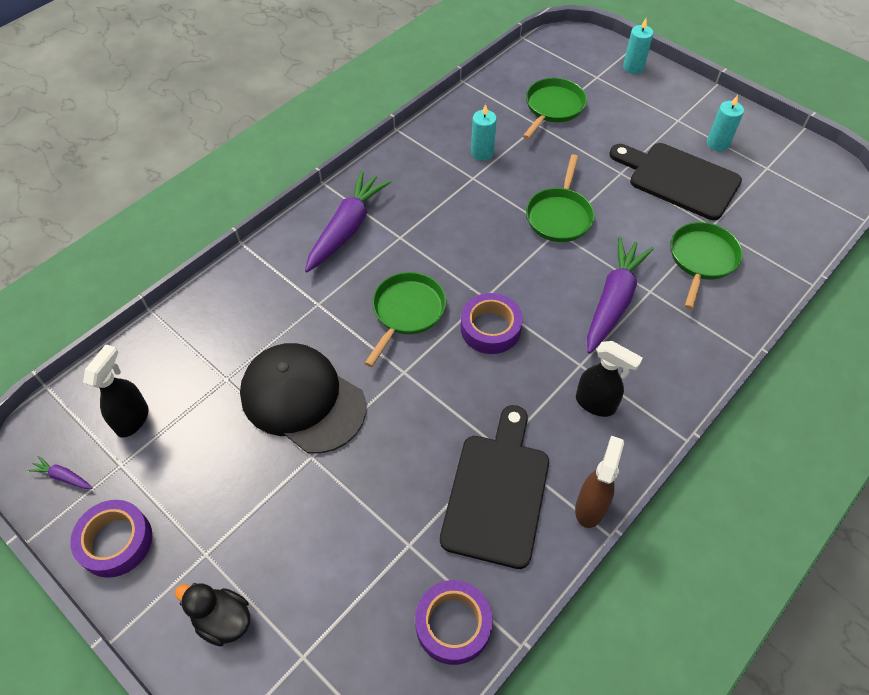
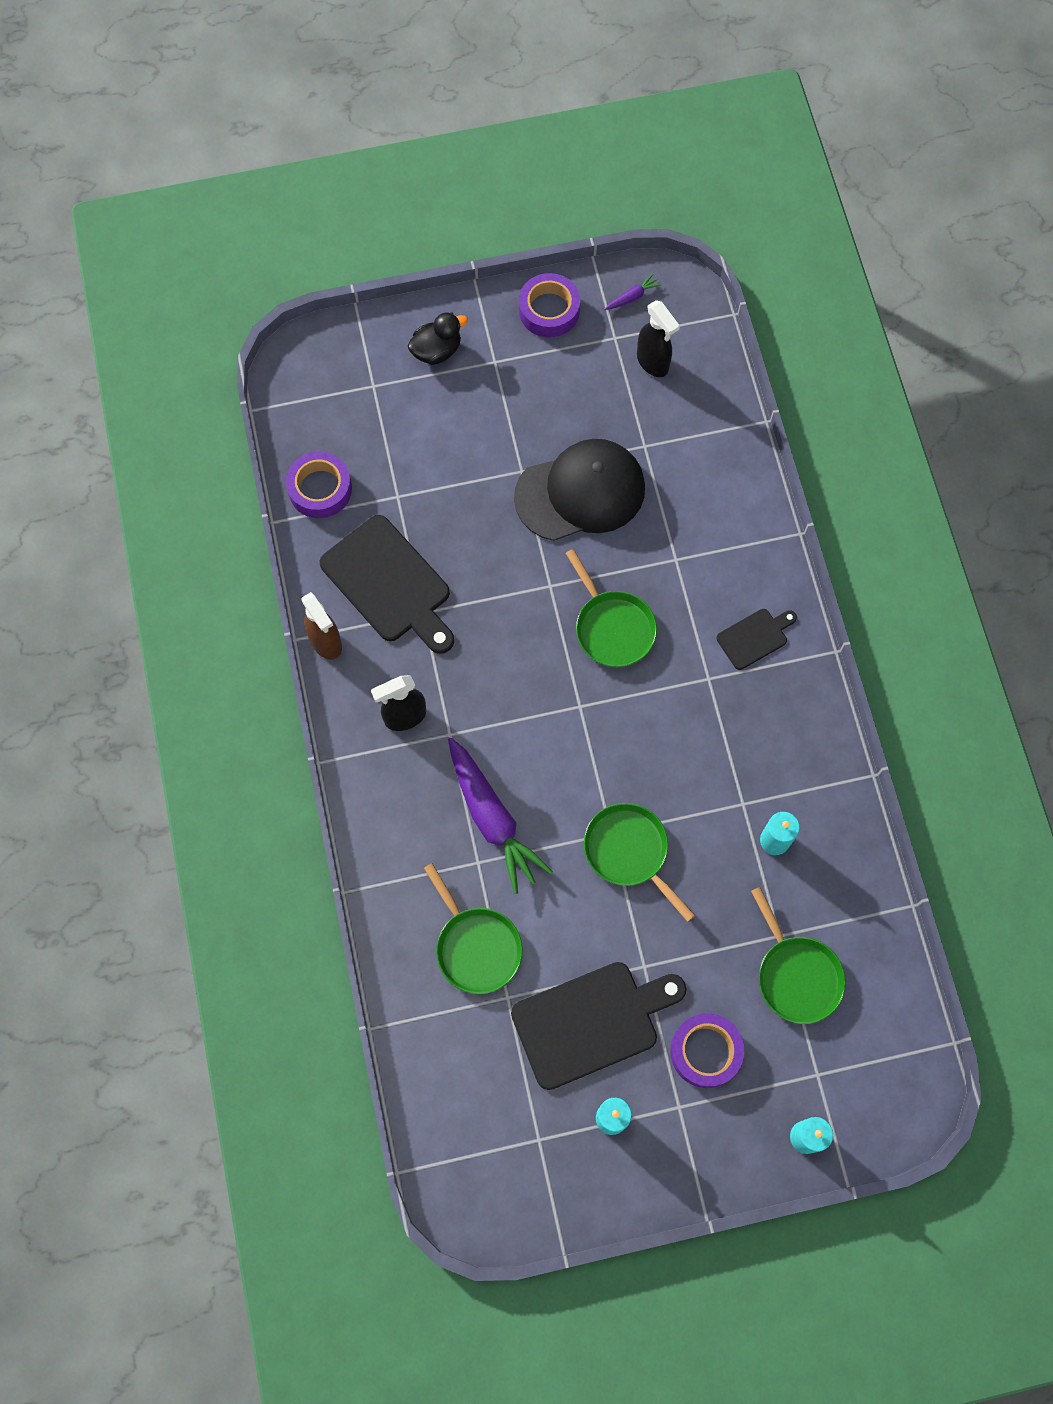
camera: 125 degrees right, 15 degrees up
purple carrot [305,170,391,272] -> black cutting board [717,609,797,670]
purple tape [461,293,523,354] -> purple tape moved to [670,1013,744,1088]

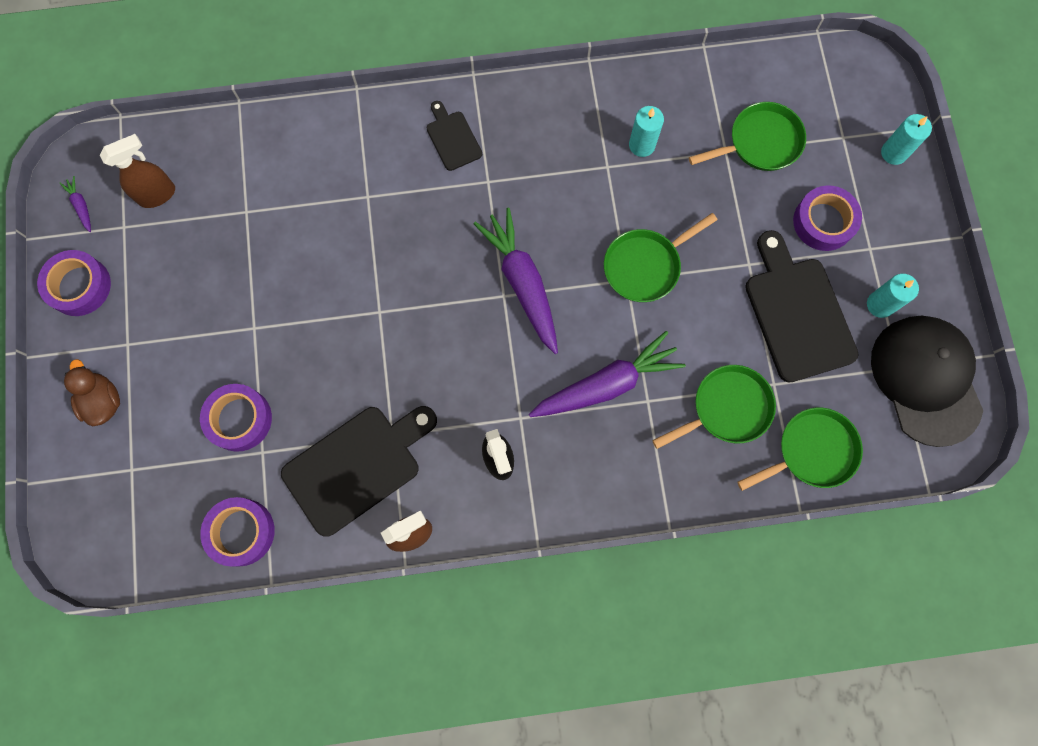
camera: 85 degrees left, 5 degrees up
black duck [408,312,468,365] -> brown duck [64,359,120,426]
black cap [514,439,645,541] -> black cap moved to [871,316,983,447]
green pan [565,549,657,667] -> green pan moved to [737,407,863,491]
black spray bottle [637,300,680,377] -> brown spray bottle [100,134,175,208]
none -> purple tape [200,384,272,452]
none -> purple carrot [474,208,558,354]

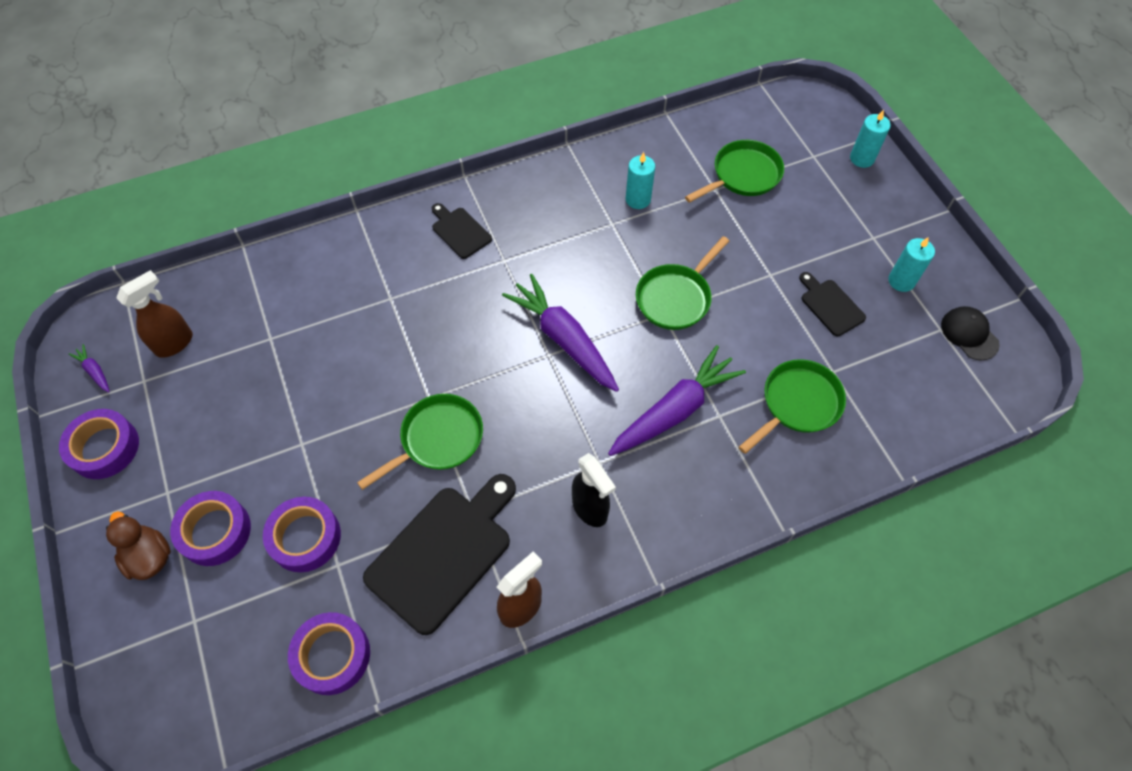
camera: 15 degrees left, 15 degrees down
green pan [737,407,863,491] -> green pan moved to [357,394,483,490]
black cutting board [745,230,859,383] -> black cutting board [799,272,866,336], size x0.51
purple tape [793,185,862,251] -> purple tape moved to [170,491,251,566]
black cap [871,316,983,447] -> black cap [941,306,1000,360], size x0.47

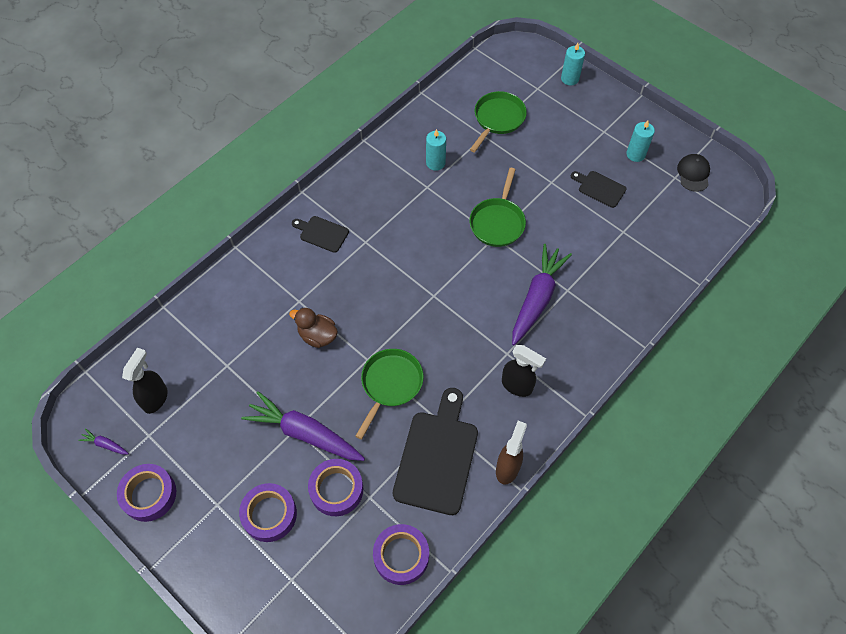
camera: 25 degrees left, 0 degrees up
brown duck [106,511,171,580] -> brown duck moved to [289,307,338,348]
brown spray bottle [116,270,193,358] -> black spray bottle [122,348,168,414]
purple carrot [502,274,619,392] -> purple carrot moved to [241,391,365,461]
green pan [739,359,846,454] -> none
black cap [941,306,1000,360] -> black cap turned 60 degrees clockwise [677,154,710,192]

